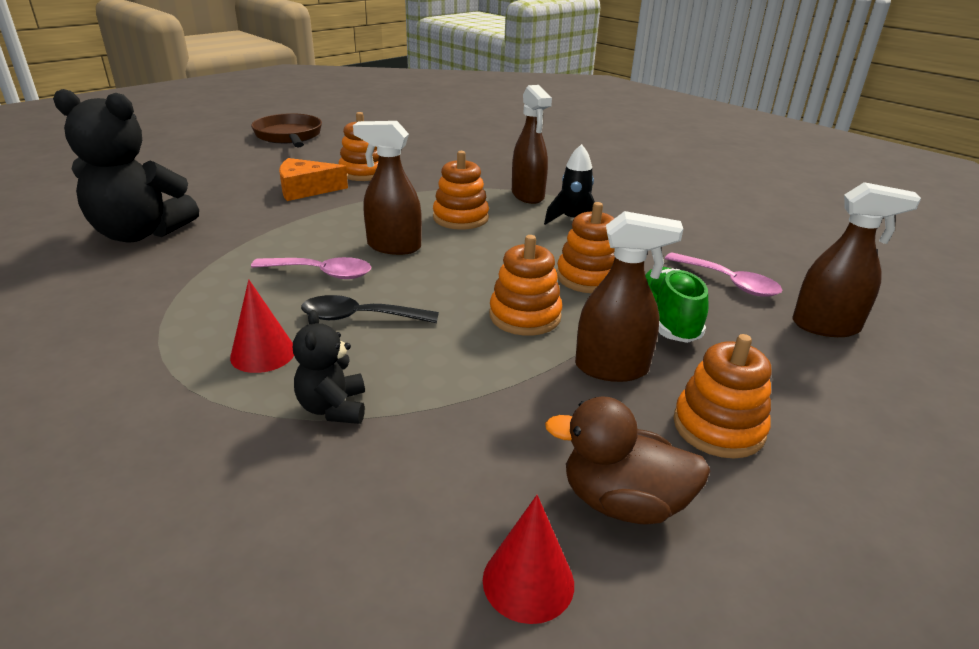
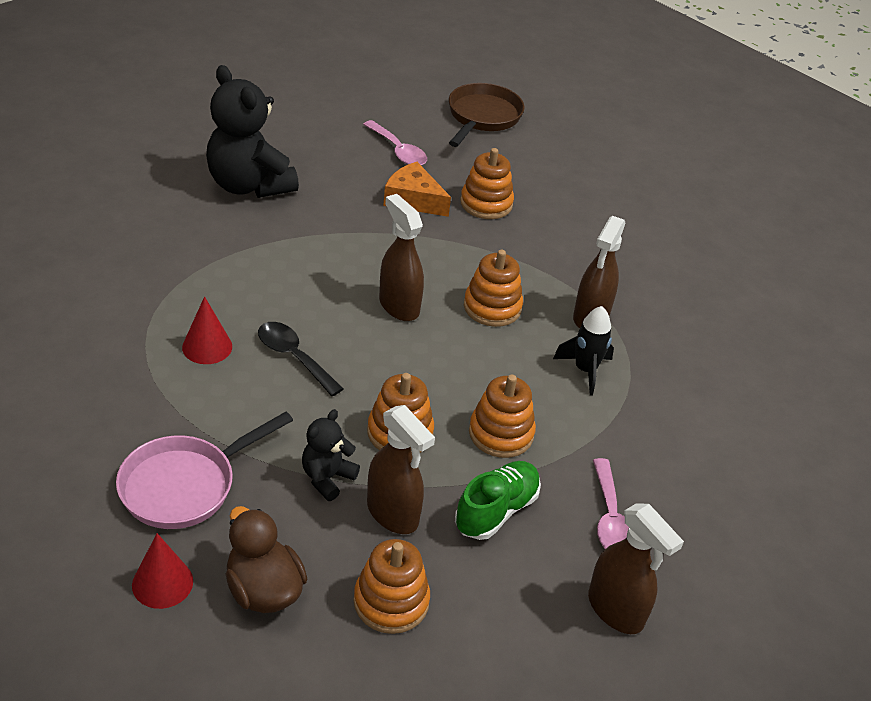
camera: 40 degrees right, 10 degrees up
pink spoon [251,257,371,279] -> pink spoon moved to [363,120,427,165]
black teddy bear [293,310,365,424] -> black teddy bear moved to [302,409,360,501]
none -> pink pan [116,412,293,529]

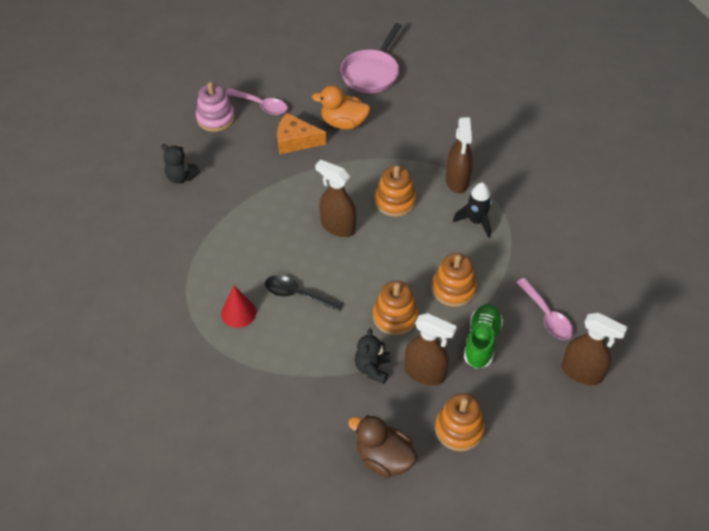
camera: 20 degrees left, 10 degrees up
pink pan [116,412,293,529] -> pink pan moved to [341,23,402,93]
red cone [132,533,193,609] -> none
black teddy bear [206,65,299,198] -> black teddy bear [161,144,200,184], size x0.50
brown pan [449,83,525,147] -> none
orange stacking toy [460,148,514,219] -> orange duck [312,85,371,130]
none -> pink stacking toy [196,82,235,132]

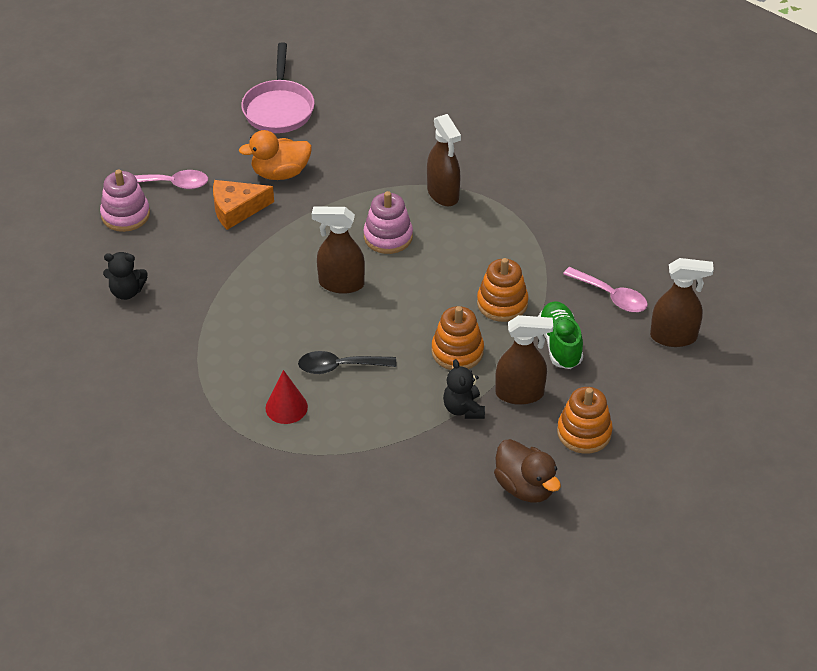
camera: 25 degrees left, 5 degrees down
brown duck [348,415,417,478] -> brown duck turned 135 degrees counterclockwise [494,439,561,503]
orange stacking toy [375,166,416,217] -> pink stacking toy [363,191,413,254]
black rocket [453,182,492,238] -> none

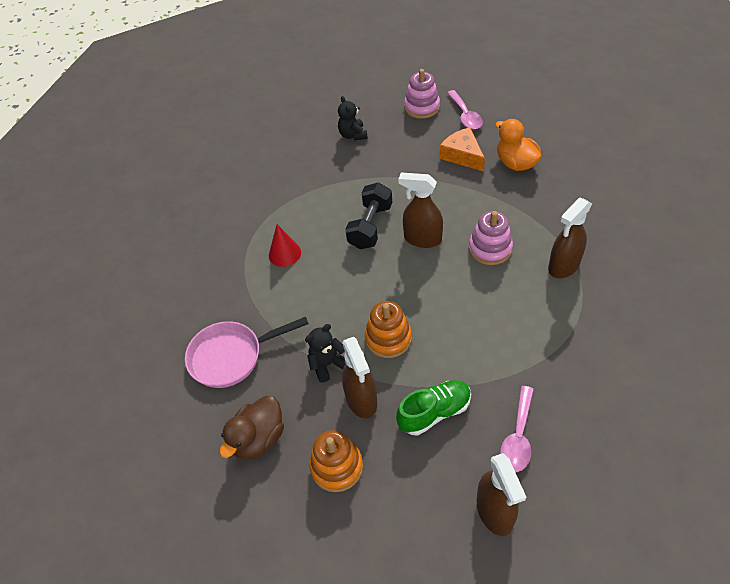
camera: 75 degrees right, 5 degrees up
pink pan [241,42,315,133] -> pink pan moved to [185,317,308,388]
black spoon [298,351,397,374] -> none
brown spray bottle [312,206,365,294] -> brown spray bottle turned 60 degrees counterclockwise [398,173,443,248]
orange stacking toy [477,258,528,322] -> none
none -> black dumbbell [345,182,392,249]

